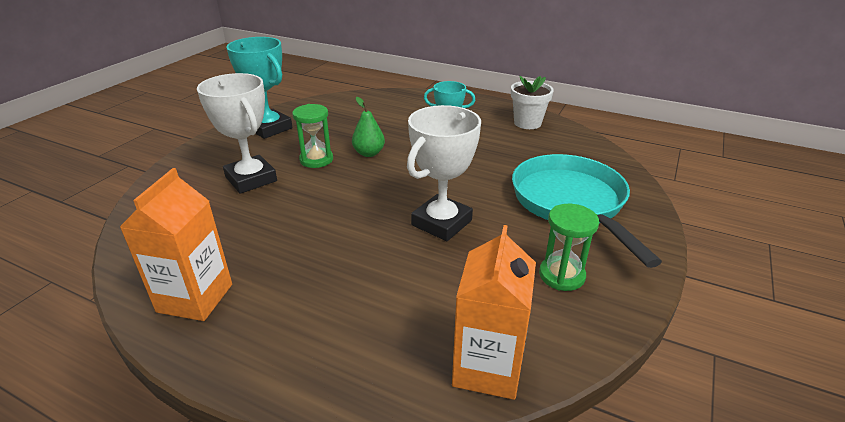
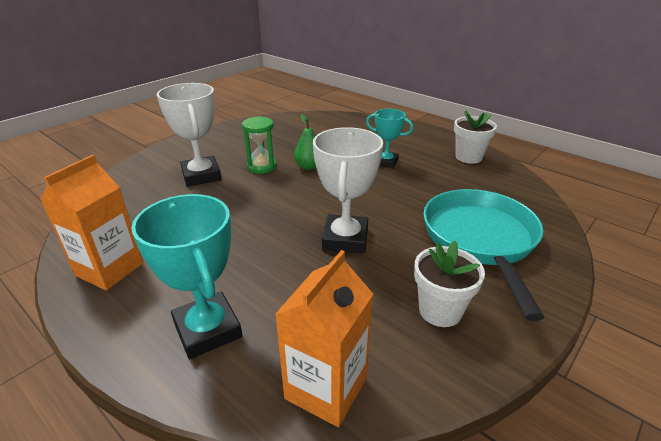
camera: 15 degrees right, 0 degrees up
turquoise trophy [226,37,293,139] -> turquoise trophy moved to [131,194,242,359]
white trophy [407,105,481,241] -> white trophy turned 45 degrees counterclockwise [313,127,383,253]
green hourglass [539,204,599,291] -> white flower pot [414,241,485,327]

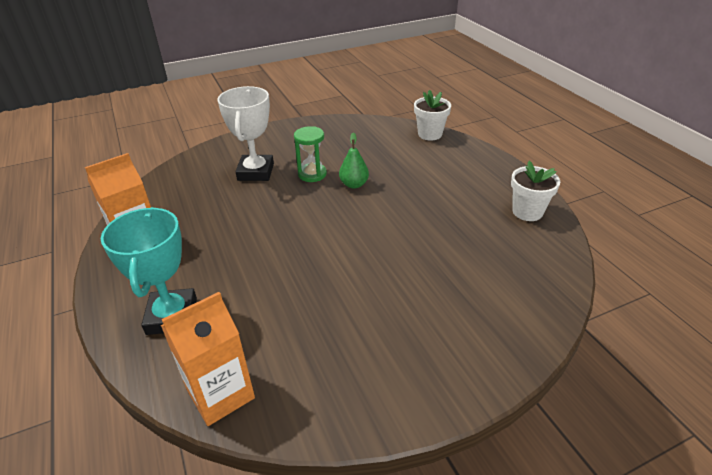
camera: 25 degrees right, 5 degrees up
white trophy [313,127,383,253] -> none
turquoise trophy [366,109,413,168] -> none
white flower pot [414,241,485,327] -> white flower pot moved to [414,90,451,140]
turquoise pan [423,189,544,321] -> none

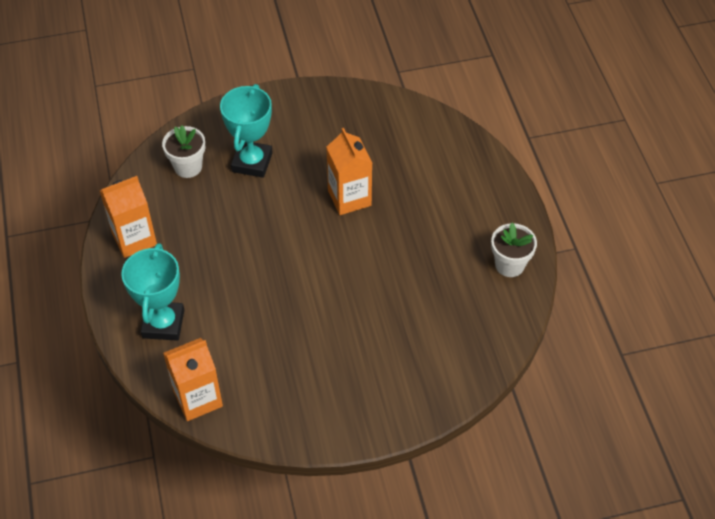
camera: 10 degrees right, 15 degrees up
white trophy [217,86,274,181] -> turquoise trophy [220,84,273,178]
green hourglass [294,126,327,182] -> none
green pear [339,133,369,189] -> orange carton [326,128,372,215]
white flower pot [414,90,451,140] -> white flower pot moved to [162,125,205,178]

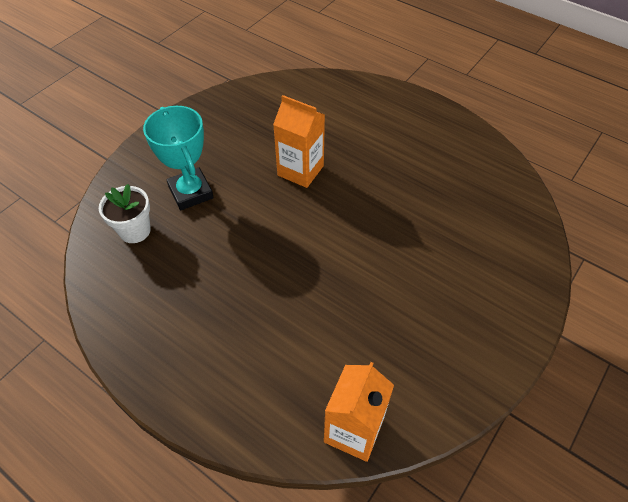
camera: 40 degrees left, 0 degrees up
orange carton [100,176,157,258] -> none
turquoise trophy [121,243,184,341] -> none
white flower pot [491,223,537,277] -> none

